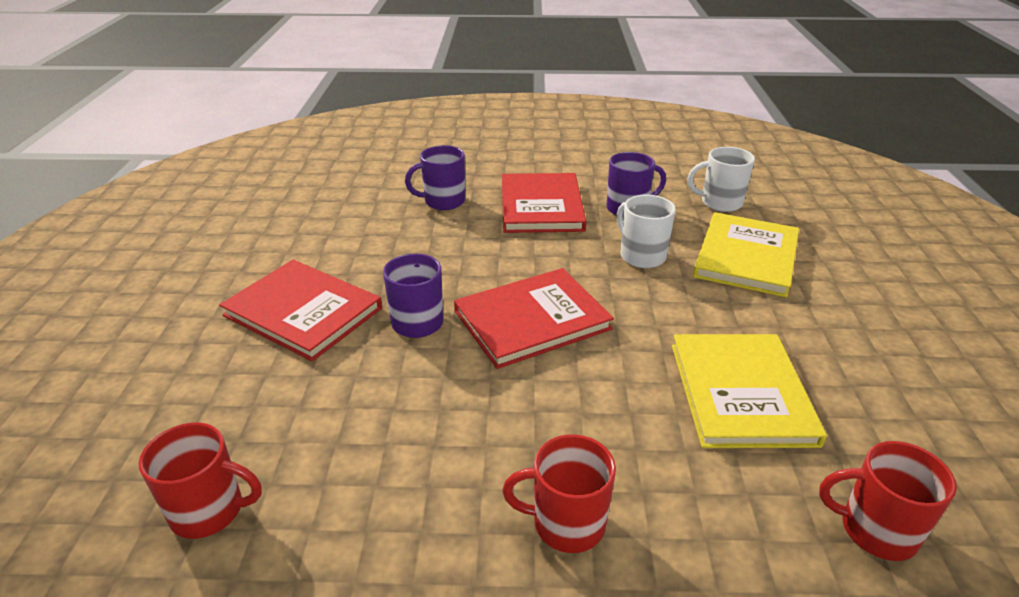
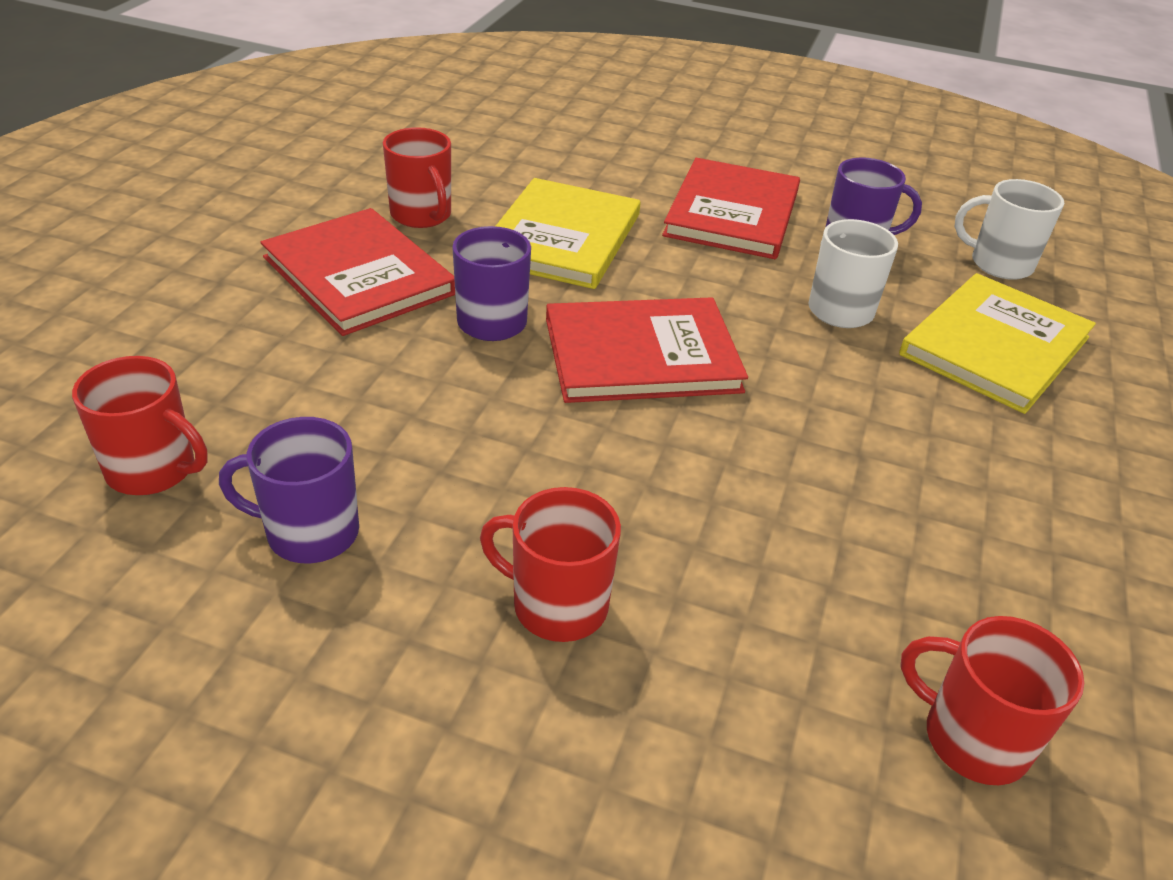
camera: 15 degrees right, 5 degrees up
purple mug [405,145,465,210] -> purple mug moved to [219,417,359,563]
yellow book [672,334,827,448] -> yellow book moved to [495,178,640,289]
none -> red mug [383,127,451,228]

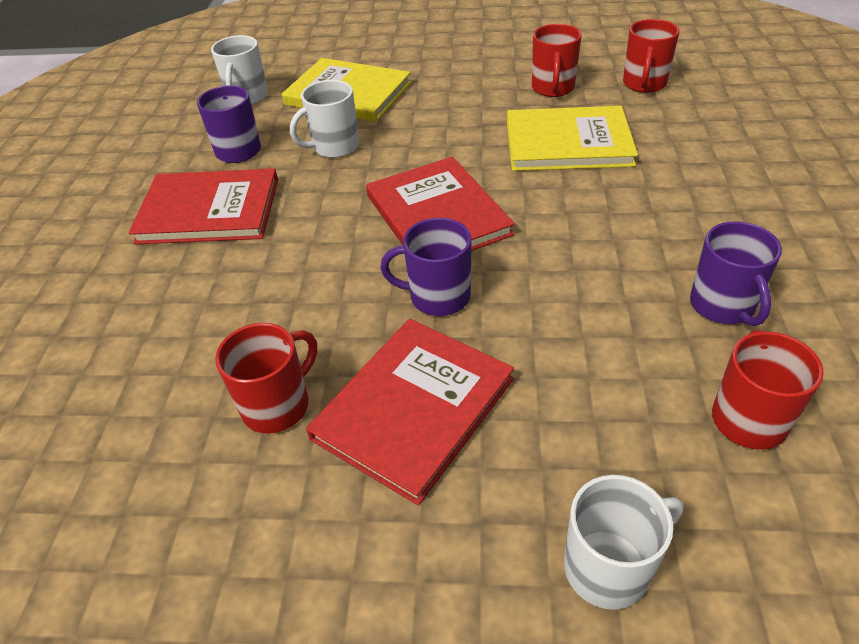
camera: 100 degrees left, 5 degrees up
red mug [480,487,621,642] -> red mug moved to [532,24,582,97]
yellow book [495,178,640,289] -> yellow book moved to [507,106,638,171]
none -> white mug [564,475,684,610]

